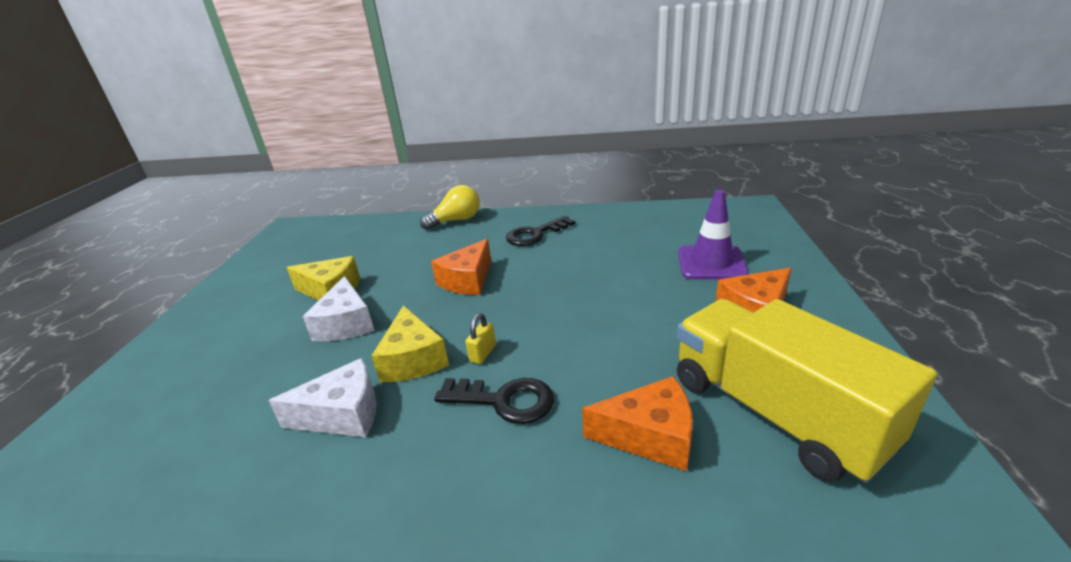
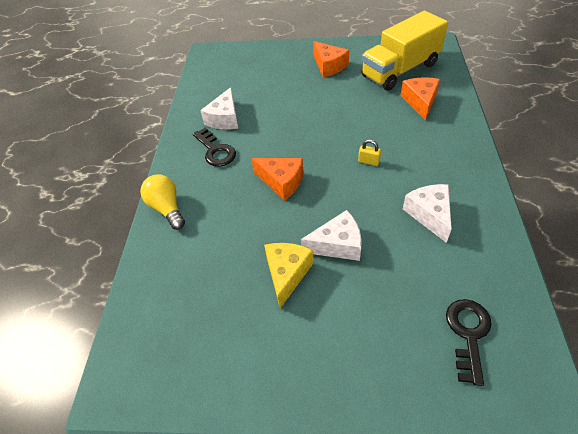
camera: 90 degrees left, 20 degrees up
yellow cheese [371,305,449,382] -> none
black key [434,378,554,424] -> black key moved to [446,299,492,386]
purple traffic cone [678,190,749,280] -> none
none -> white cheese [200,87,238,129]

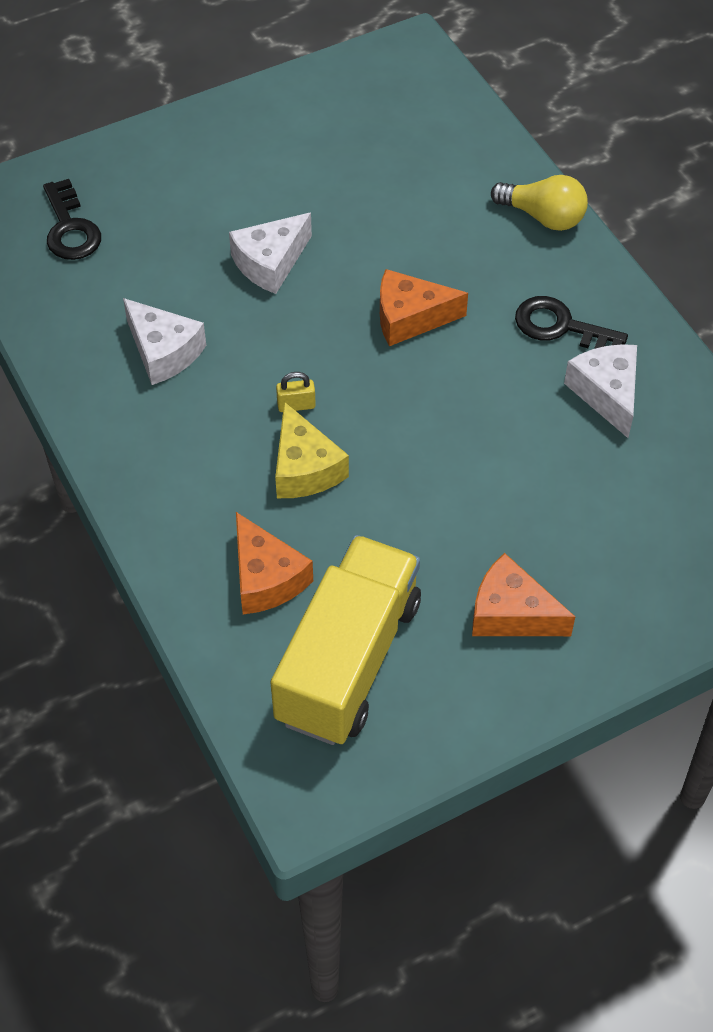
camera: 145 degrees right, 5 degrees up
yellow cheese [264,243,314,308] -> yellow cheese moved to [275,402,349,498]

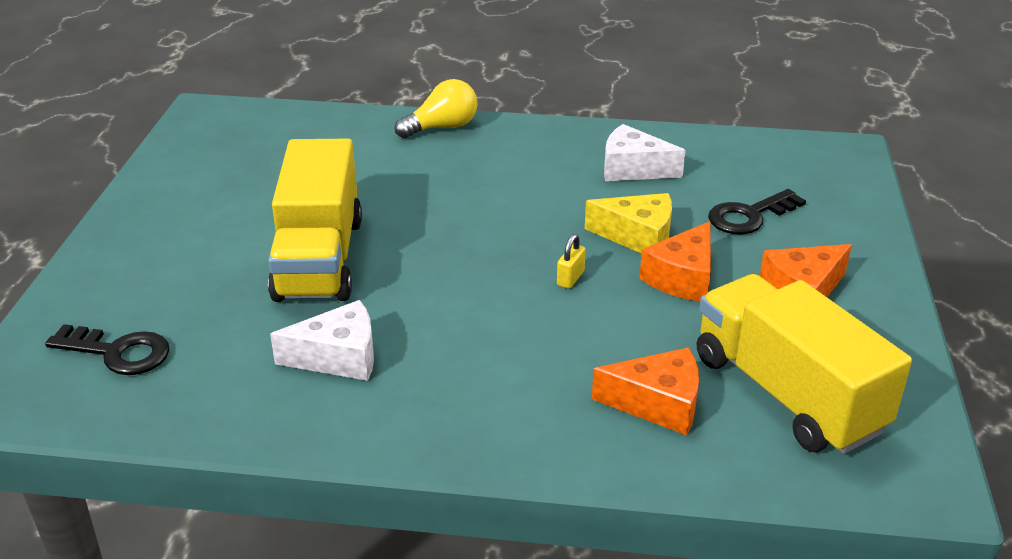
camera: 55 degrees left, 20 degrees down
white cheese [229,213,312,294] -> yellow truck [268,139,362,302]
yellow cheese [275,402,349,498] -> yellow cheese moved to [585,193,672,254]
yellow padlock [276,372,316,412] -> yellow padlock moved to [557,234,586,289]
orange cheese [380,269,468,346] -> orange cheese moved to [639,221,711,301]
black key [515,296,628,349] -> black key moved to [708,189,806,235]

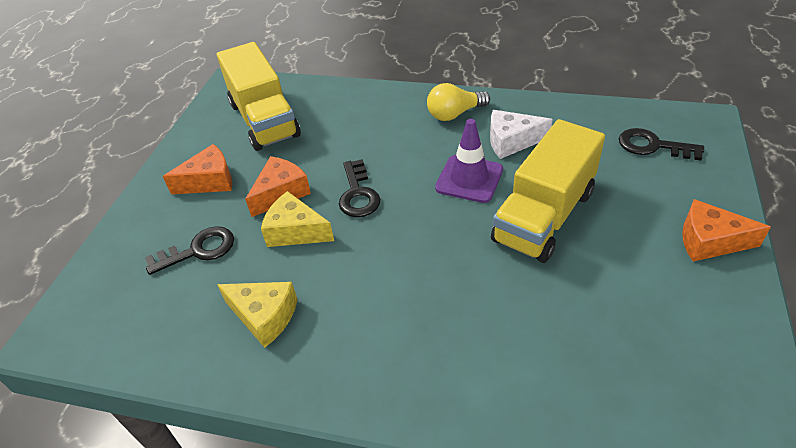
camera: 170 degrees left, 10 degrees up
yellow truck [268,139,362,302] -> yellow truck turned 150 degrees counterclockwise [491,119,605,263]
yellow light bulb [395,79,478,138] -> yellow light bulb moved to [427,83,490,121]
yellow padlock [557,234,586,289] -> black key [339,159,381,217]
orange cheese [592,347,699,435] -> orange cheese moved to [682,199,771,262]
white cheese [604,124,686,181] -> yellow cheese [217,282,297,348]
none -> purple traffic cone [435,119,503,203]

